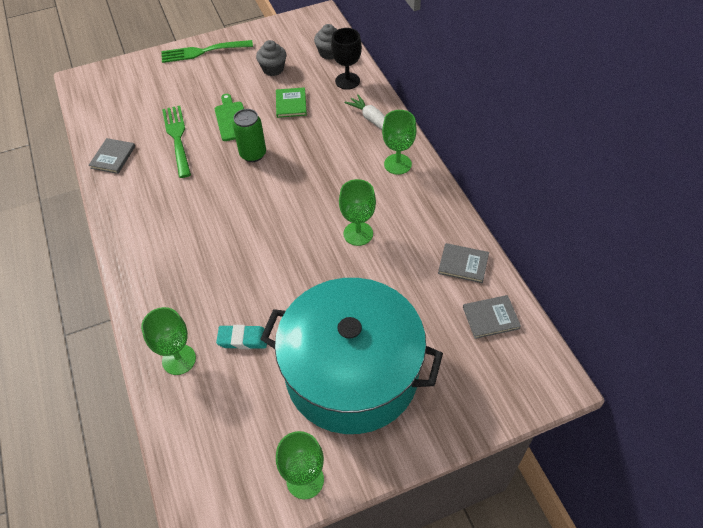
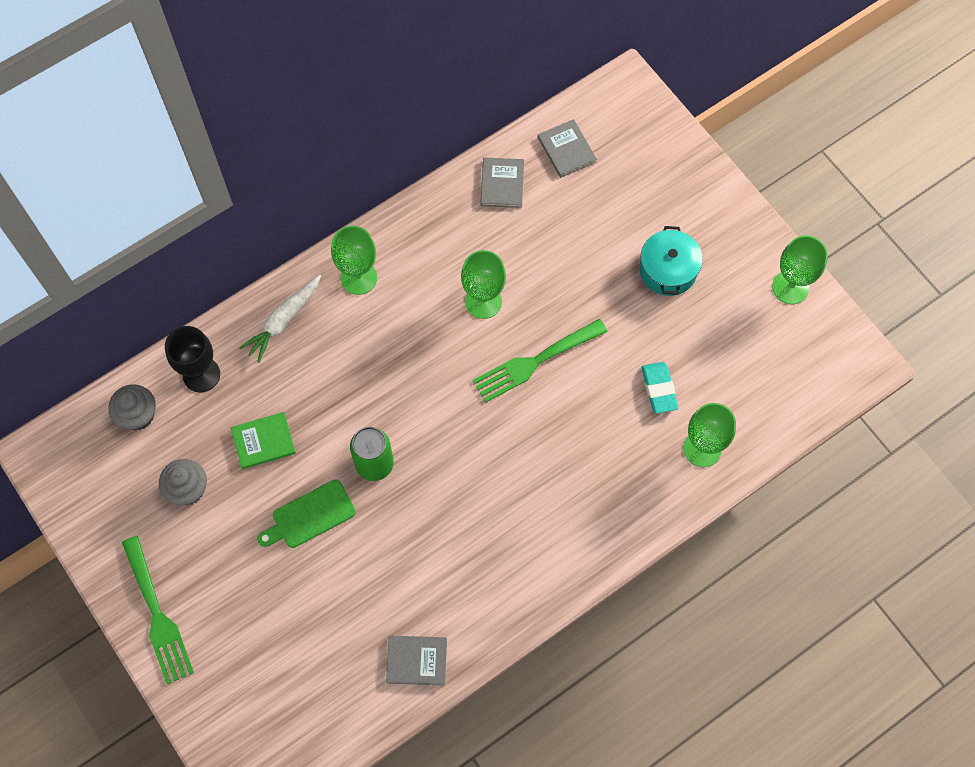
camera: 105 degrees left, 15 degrees up
green fork [162,106,191,178] -> green fork moved to [473,319,608,403]
turquoise pot [260,278,443,434] -> turquoise pot [639,226,703,296], size x0.41

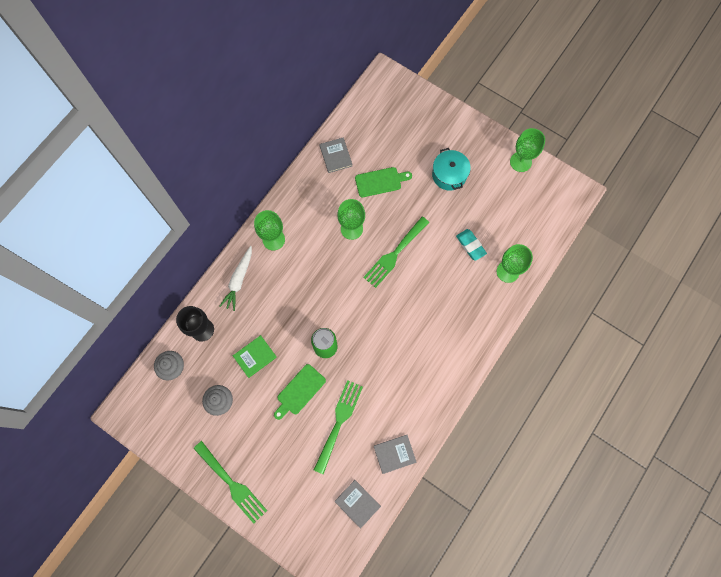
camera: 20 degrees left, 5 degrees up
grey book [538,119,597,178] -> grey book moved to [335,480,381,528]
none -> green fork [314,380,363,474]
none -> green cutting board [355,167,412,197]

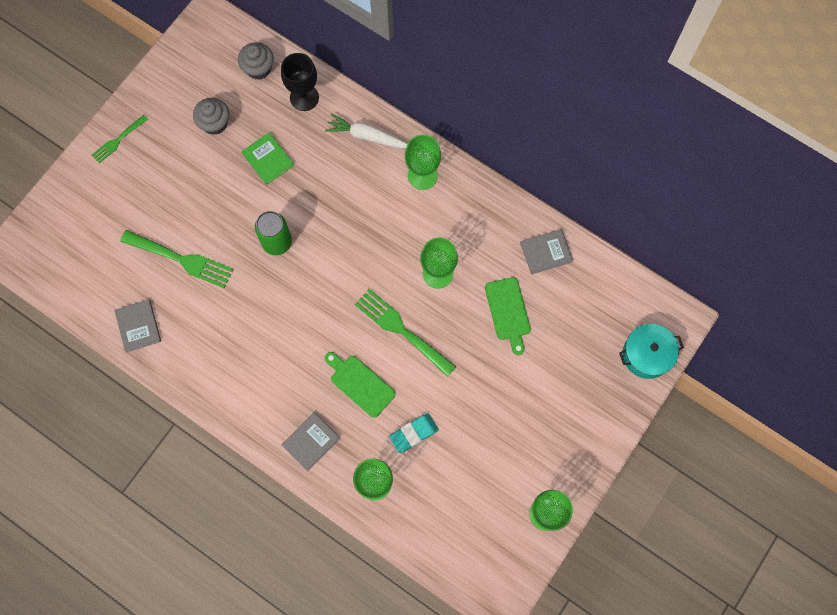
camera: 90 degrees right, 0 degrees up
green fork [193,441,267,524] -> green fork [92,115,148,163], size x0.58
green cutting board [274,364,326,420] -> green cutting board moved to [325,352,396,418]
grey book [335,480,381,528] -> grey book moved to [281,412,340,471]
turquoise pot [432,148,471,191] -> turquoise pot moved to [619,324,684,379]

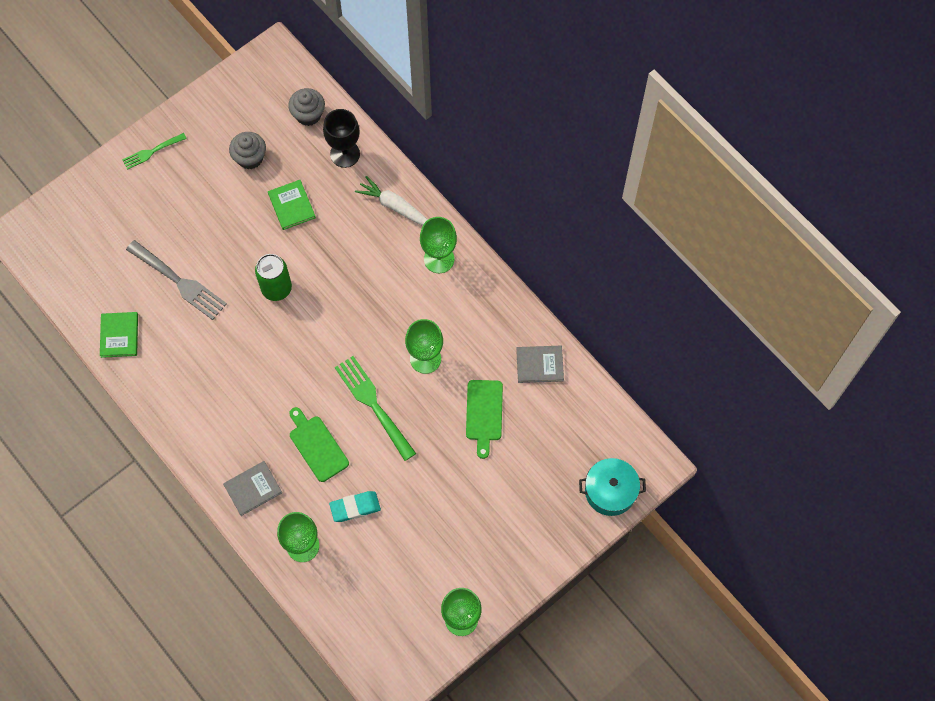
camera: 15 degrees right, 5 degrees down
grey book [114,299,161,352] -> green book [100,312,138,358]
green fork [120,230,234,288] -> grey fork [126,240,227,320]

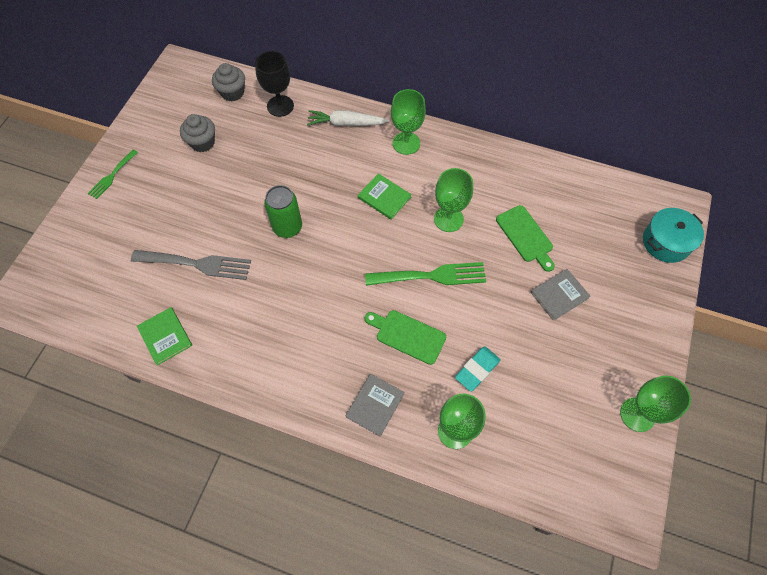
camera: 30 degrees left, 5 degrees down
green book [268,180,316,230] -> green book moved to [358,173,412,220]
green fork [335,356,416,461] -> green fork turned 150 degrees clockwise [365,262,486,286]
grey book [516,346,564,383] -> grey book moved to [531,269,591,321]

